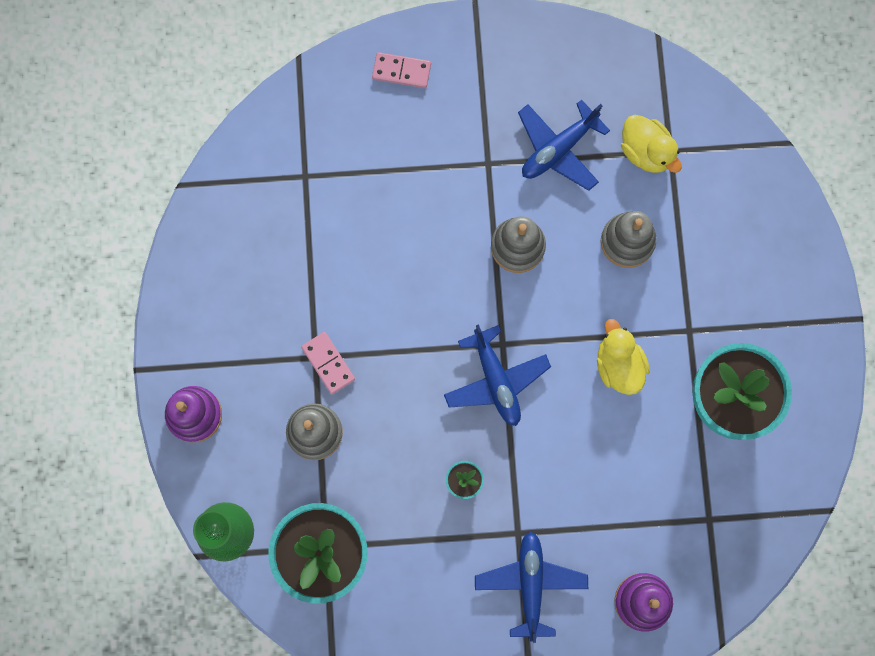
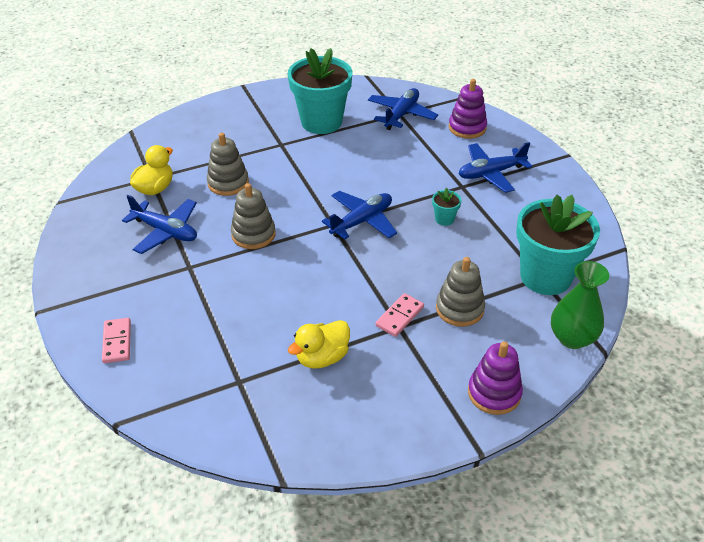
camera: 110 degrees left, 35 degrees down
yellow duck [597,319,650,395] -> yellow duck moved to [288,320,350,368]
none -> blue plane [368,88,438,130]

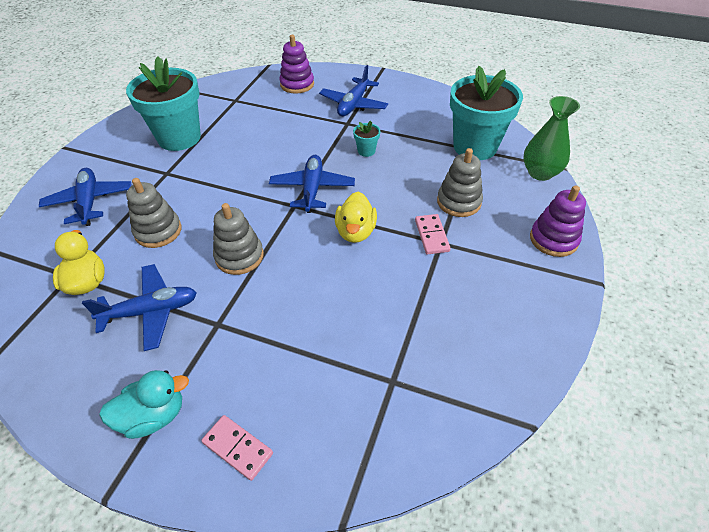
camera: 45 degrees left, 5 degrees up
yellow duck [288,320,350,368] -> yellow duck moved to [335,192,377,243]
blue plane [368,88,438,130] -> blue plane moved to [39,168,131,226]
none -> turquoise duck [99,370,189,439]

